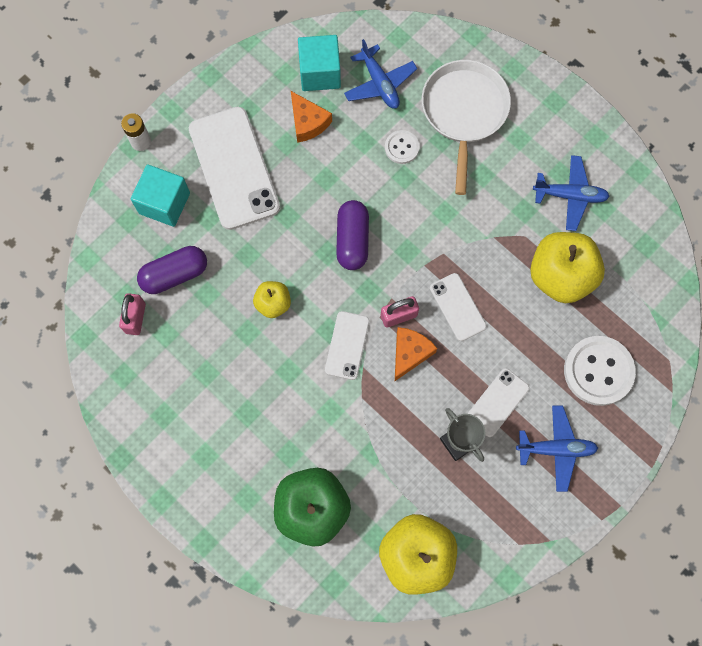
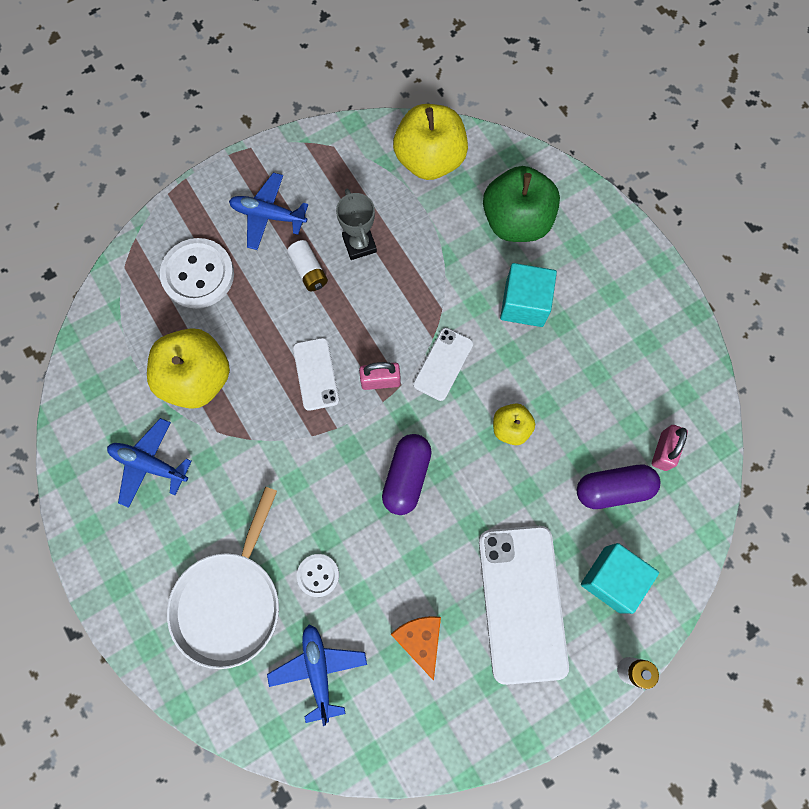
camera: 165 degrees left, 0 degrees up
turquoise cube [298,35,341,91] -> turquoise cube moved to [500,263,557,327]
orange cheese [395,327,437,381] -> none
white phone [467,368,530,437] -> white battery [287,240,328,291]

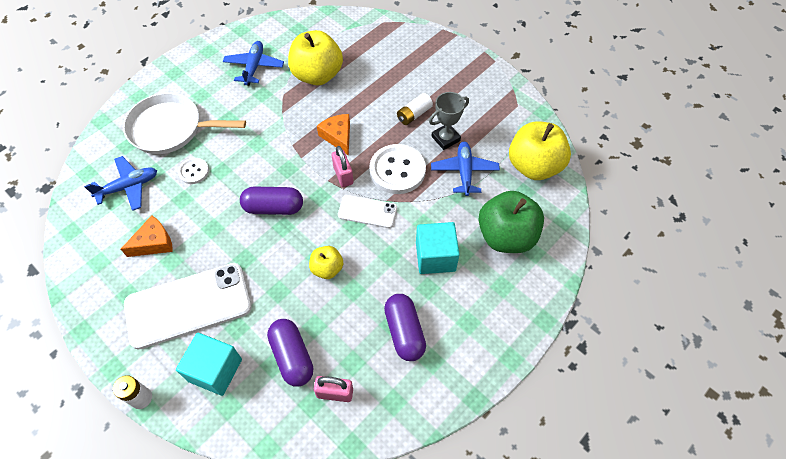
camera: 75 degrees right, 15 degrees down
white button [160,238,234,308] -> white button moved to [369,144,426,194]
blue plane [229,173,308,250] -> blue plane moved to [431,142,500,196]
white phone [293,338,339,411] -> orange cheese [317,114,350,156]
none -> purple capsule [384,294,426,361]

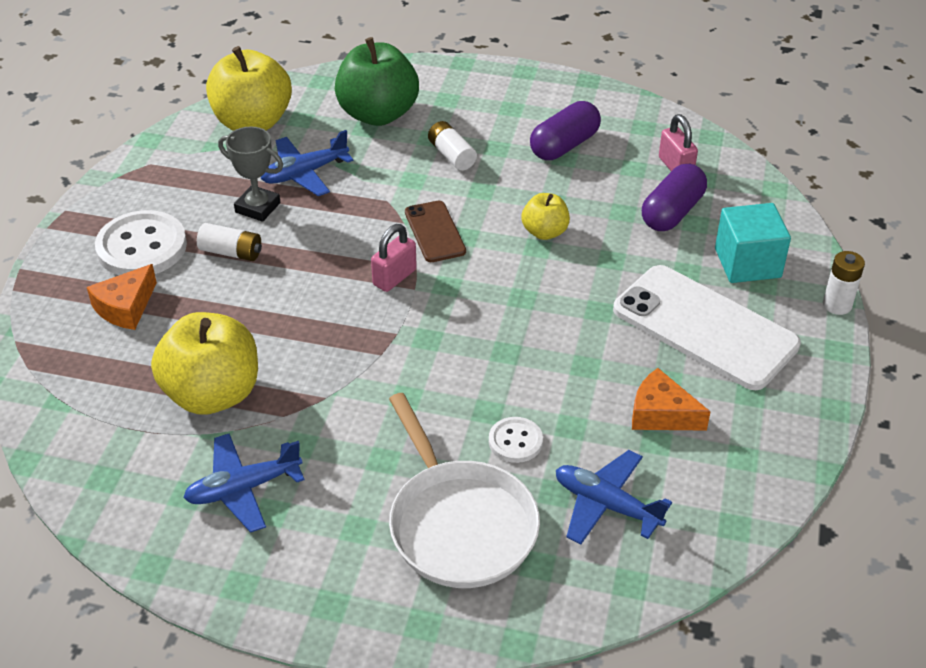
camera: 120 degrees left, 15 degrees down
purple capsule [240,187,303,215] -> none
orange cheese [317,114,350,156] -> orange cheese moved to [87,264,157,330]
white phone [338,195,397,228] -> brown phone [405,201,466,262]
white button [369,144,426,194] -> white button moved to [95,210,187,275]
turquoise cube [416,222,460,274] -> white battery [428,121,477,171]

